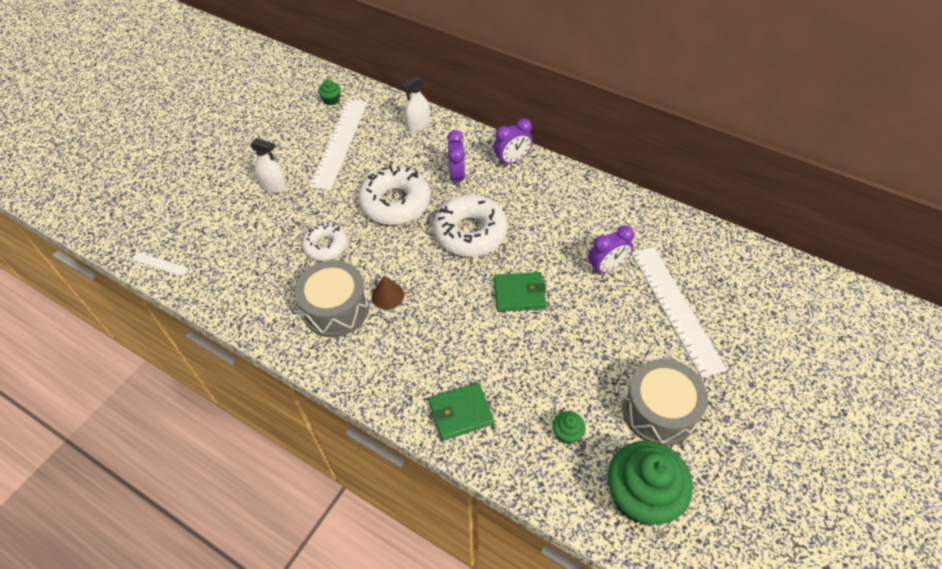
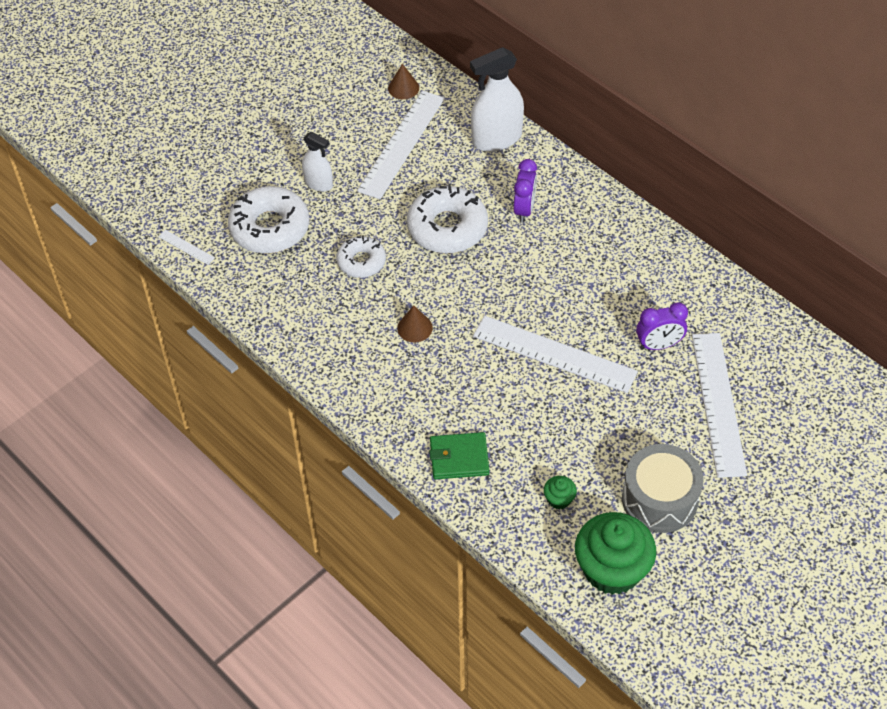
camera: 15 degrees right, 0 degrees up
grey drum [295,260,369,337] -> none
green cupcake [318,79,341,105] -> brown cone [388,64,419,99]
white spray bottle [401,76,430,132] -> white spray bottle [470,47,524,152], size x1.72
white donut [433,195,508,257] -> white donut moved to [228,186,309,254]
purple clock [493,119,533,166] -> none
green wallet [494,272,547,312] -> white ruler [473,315,638,393]

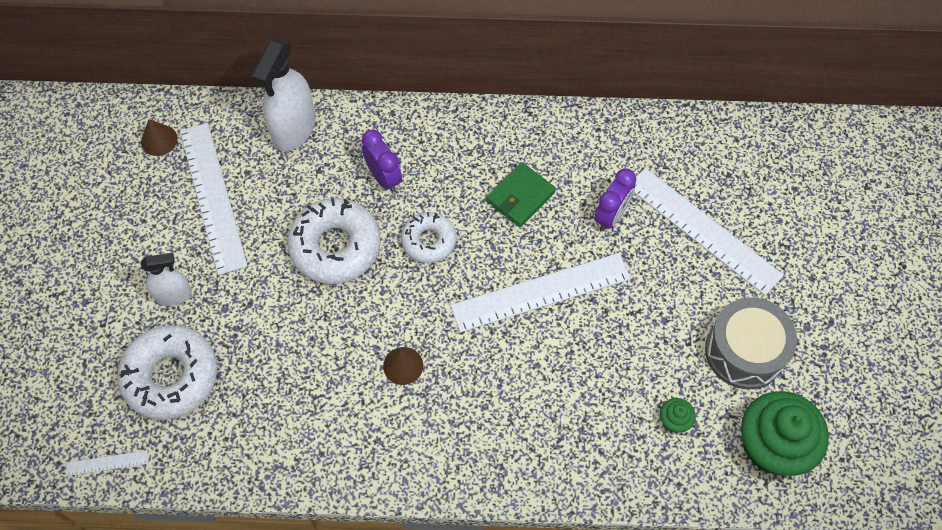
camera: 45 degrees left, 10 degrees up
white donut [336,235,386,278] -> white donut moved to [401,212,456,263]
green wallet [429,432,489,479] -> green wallet moved to [486,162,556,227]

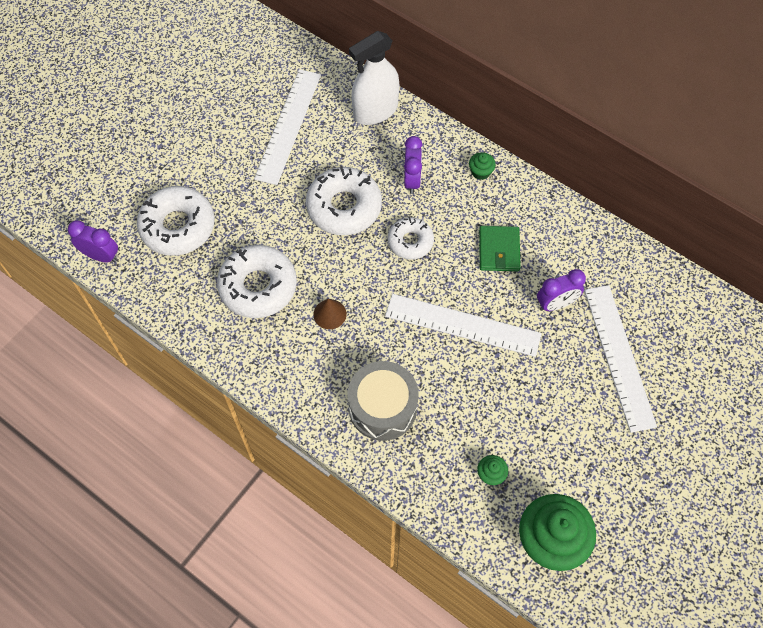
camera: 35 degrees right, 0 degrees up
white ruler [66,451,148,476] -> purple clock [68,220,118,263]
brown cone [141,119,178,156] -> none
white spray bottle [141,253,192,306] -> none
green wallet [486,162,556,227] -> green wallet turned 75 degrees counterclockwise [479,226,521,271]
grey drum [705,297,797,389] -> grey drum moved to [348,361,419,441]
none -> white donut [217,245,297,318]
none -> green cupcake [469,152,496,180]

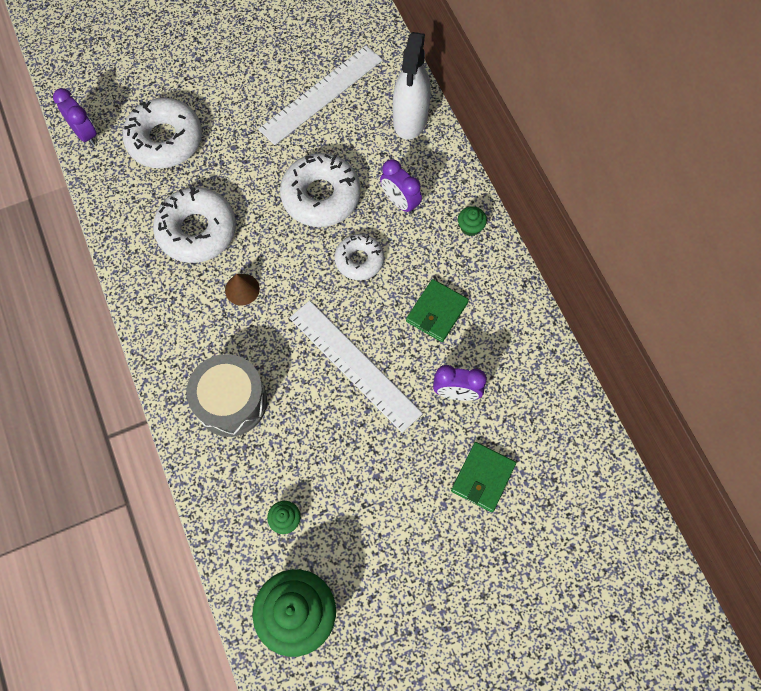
camera: 30 degrees right, 5 degrees up
white spray bottle [349,31,399,125] -> white spray bottle turned 75 degrees counterclockwise [393,32,431,139]
purple clock [404,136,423,194] -> purple clock turned 105 degrees clockwise [380,159,422,214]
white ruler [584,285,657,433] -> green wallet [451,442,516,512]

